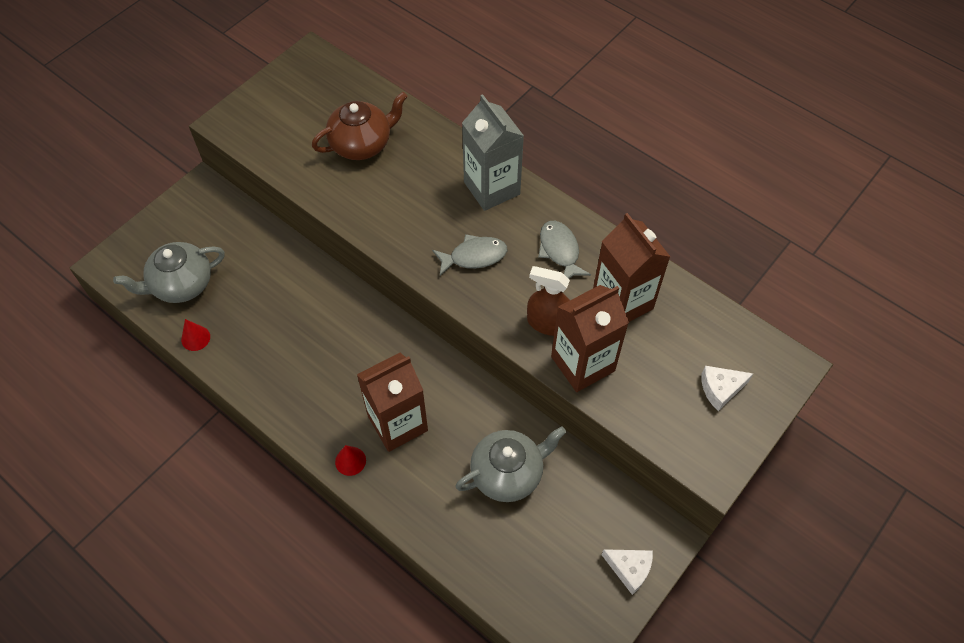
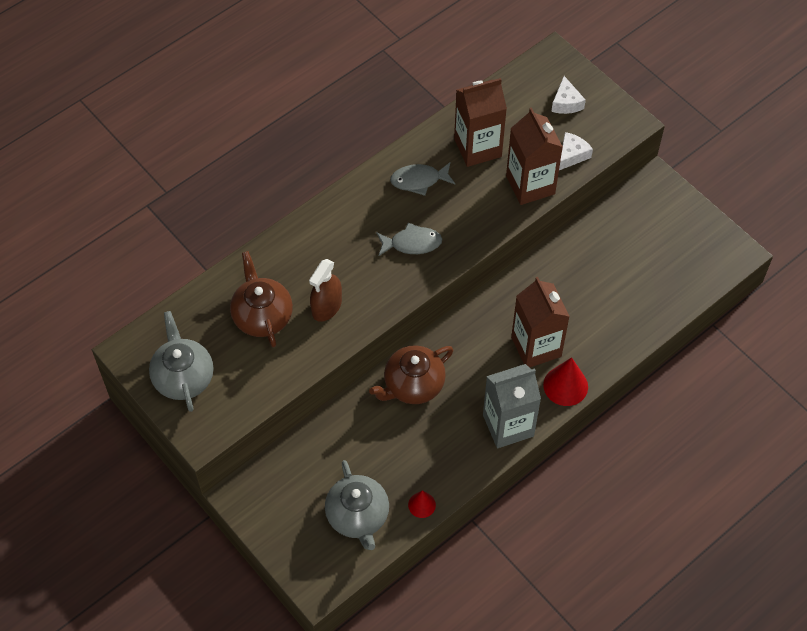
camera: 80 degrees left, 0 degrees up
red cone [335,445,366,476] -> red cone [543,357,588,406], size x1.69
grey fish [432,234,507,276] -> grey fish turned 90 degrees clockwise [376,223,442,257]
grey teapot [455,426,566,502] -> grey teapot moved to [149,311,213,412]
grey carton [462,94,524,211] -> grey carton moved to [483,364,541,448]
brown spray bottle [527,266,570,336] -> brown spray bottle moved to [309,259,342,322]
white cheese [601,549,653,595] -> white cheese moved to [559,132,593,170]
none -> brown teapot [369,345,453,404]

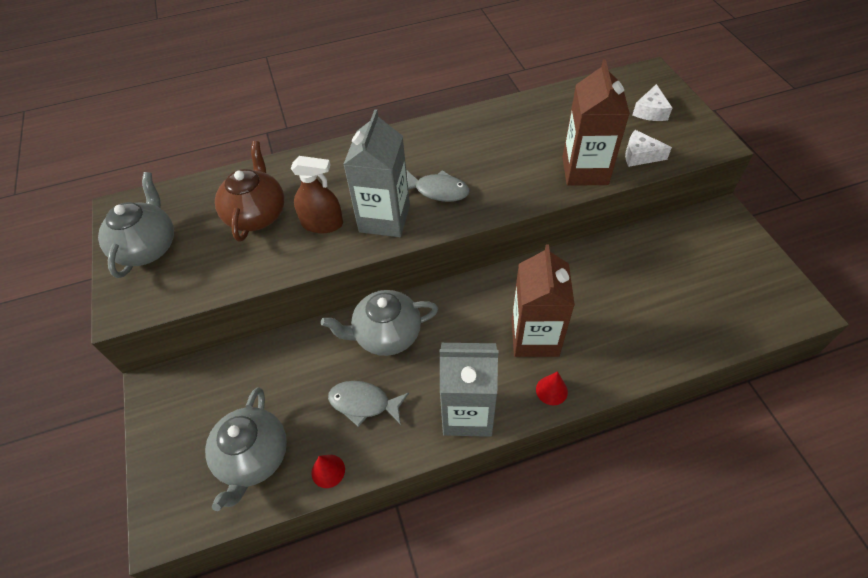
camera: 25 degrees right, 5 degrees down
brown spray bottle [309,259,342,322] -> brown spray bottle turned 135 degrees counterclockwise [291,156,343,233]
brown teapot [369,345,453,404] -> grey teapot [321,290,438,356]
grey fish [390,162,455,196] -> grey fish moved to [328,381,409,427]
brown carton [454,78,507,167] -> none
red cone [543,357,588,406] -> red cone [536,371,568,405], size x0.59
white cheese [559,132,593,170] -> white cheese turned 135 degrees counterclockwise [625,130,672,167]
none -> grey carton [343,109,410,237]

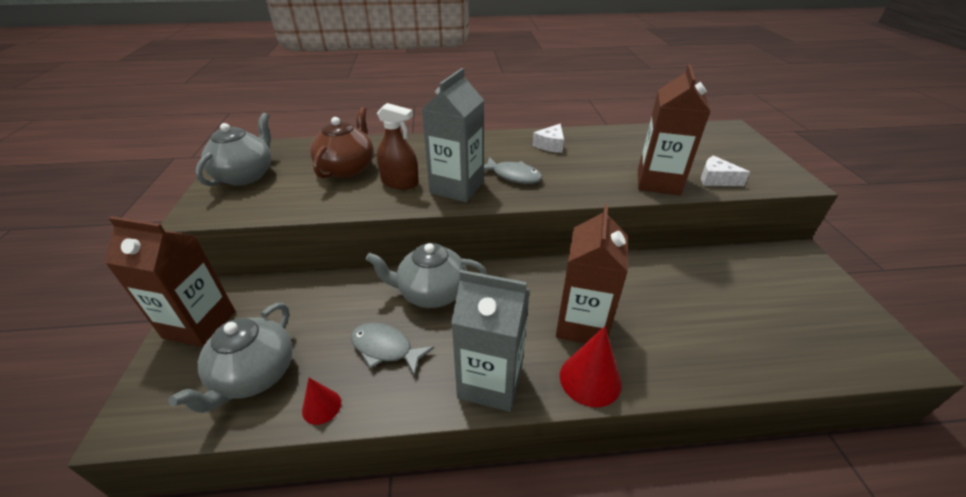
camera: 10 degrees right, 15 degrees down
red cone [536,371,568,405] -> red cone [560,326,622,407], size x1.69
white cheese [633,84,672,121] -> white cheese moved to [533,124,564,153]
none -> brown carton [104,216,235,347]

